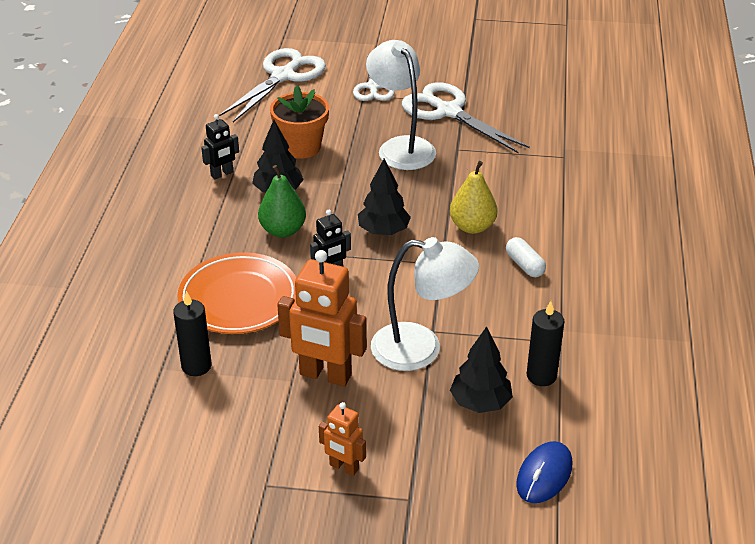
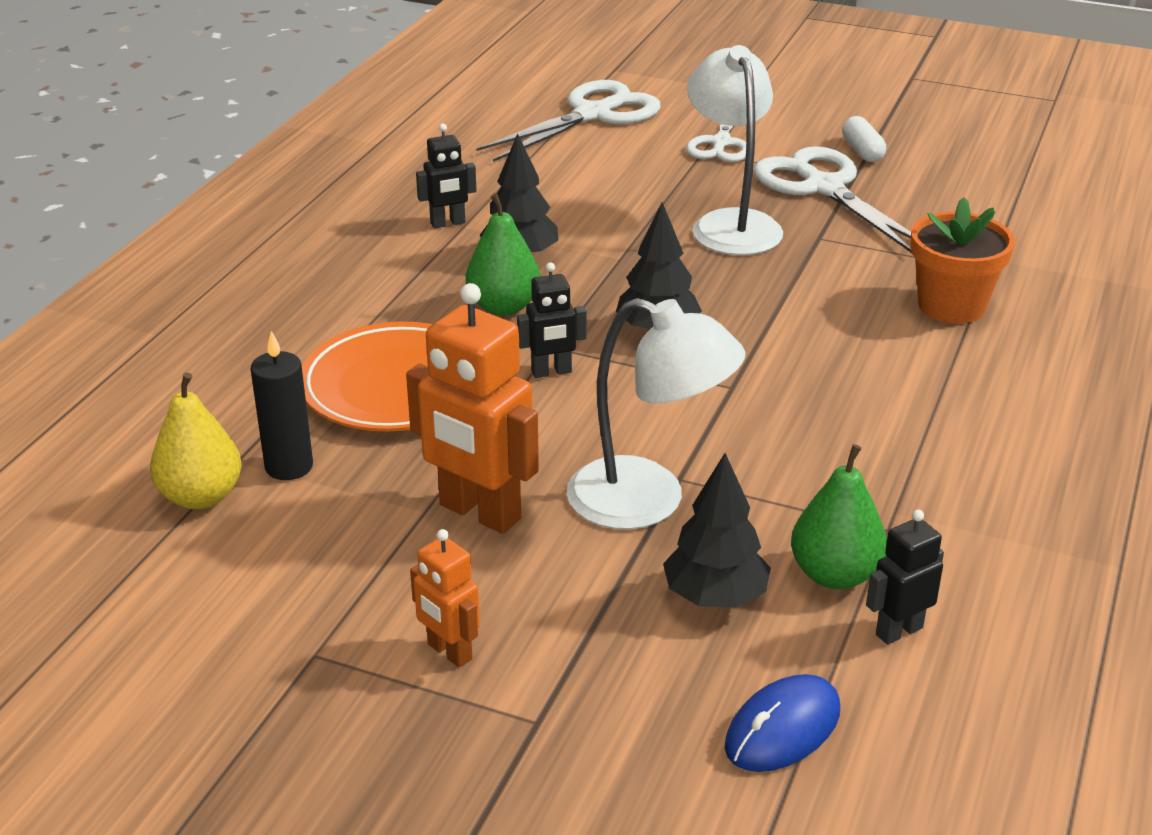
camera: 15 degrees right, 5 degrees down
orange flower pot [270,85,329,158] -> orange flower pot moved to [910,197,1015,324]
yellow pear [450,161,497,234] -> yellow pear moved to [150,372,242,510]
white capsule [506,237,546,277] -> white capsule moved to [842,116,886,162]
black candle [527,301,564,386] -> green pear [791,444,887,589]
none -> black robot [866,510,944,645]

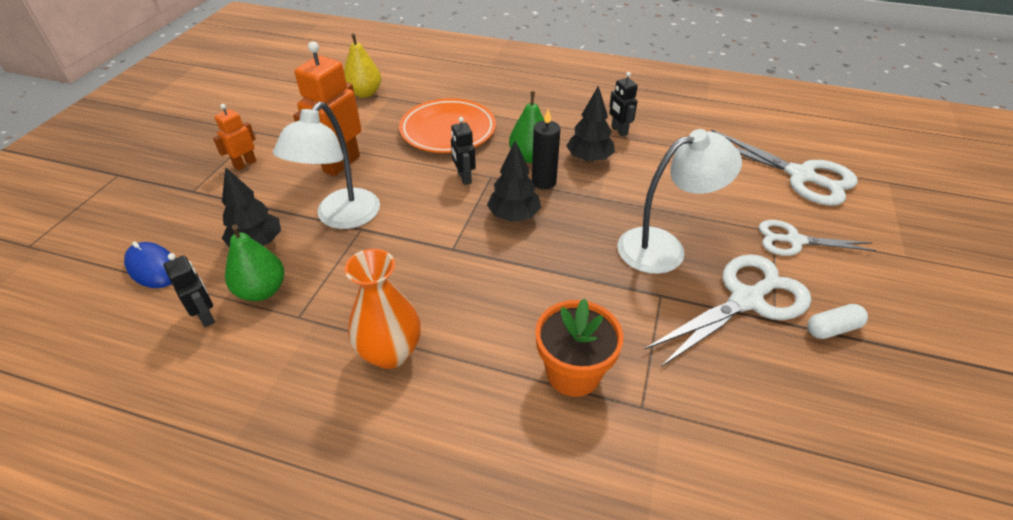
camera: 85 degrees right, 10 degrees up
black candle [251,331,313,480] -> black candle moved to [532,109,561,189]
none -> orange vase [345,249,421,369]

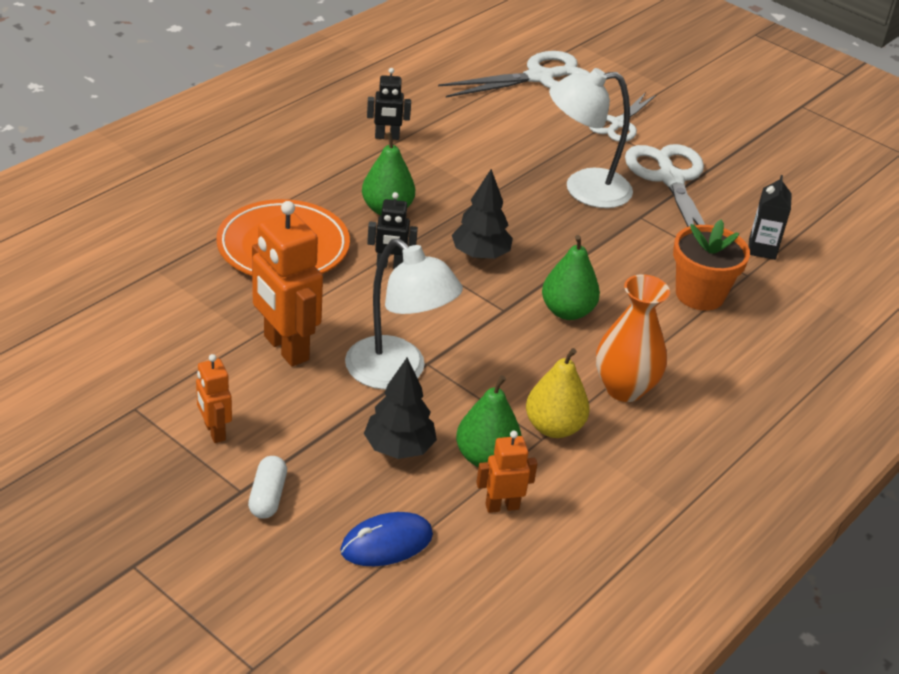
camera: 70 degrees left, 5 degrees down
black robot [163,253,215,327] -> orange robot [476,431,538,513]
yellow pear [344,33,381,98] -> yellow pear moved to [526,348,589,438]
black candle [532,109,561,189] -> none
black tree [567,86,615,162] -> none
white lamp [617,129,742,274] -> white lamp turned 105 degrees counterclockwise [549,68,633,208]
white capsule [807,304,868,339] -> white capsule moved to [248,456,287,519]
none -> green pear [542,235,600,320]
none -> black carton [748,175,792,260]

